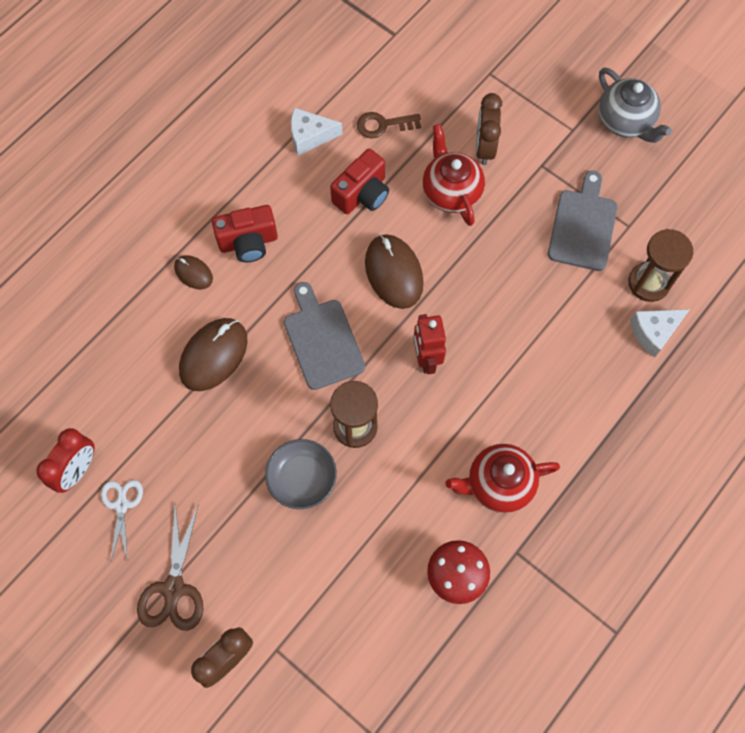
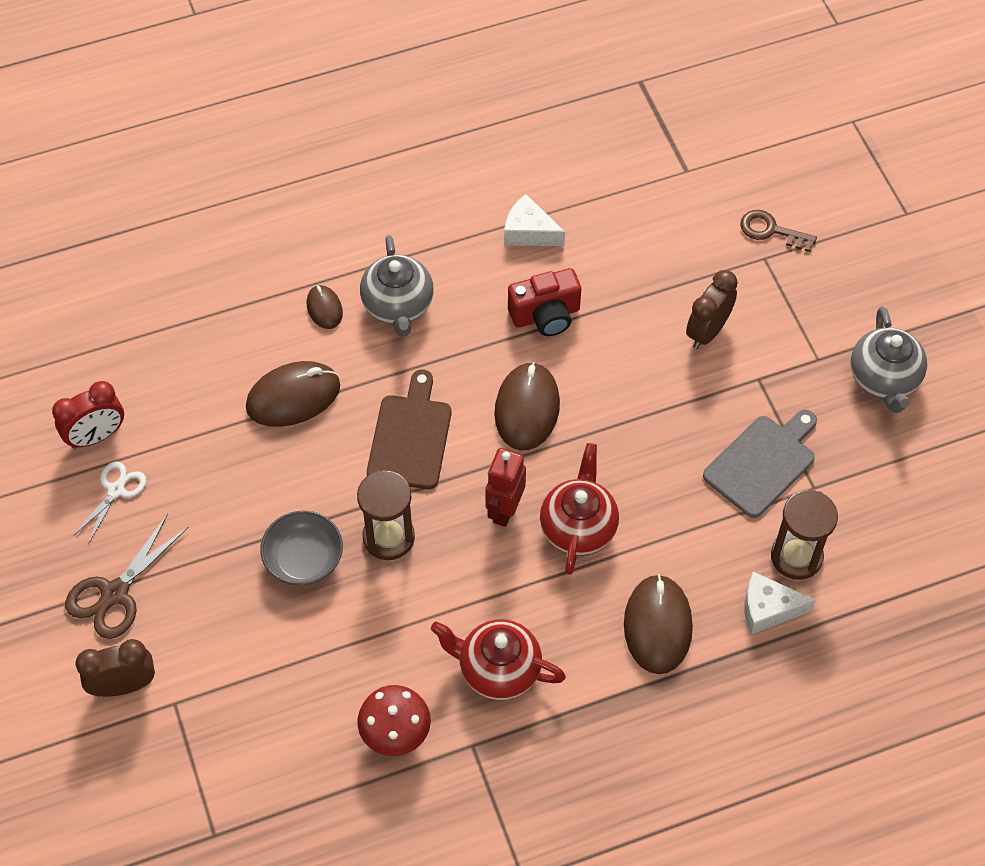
camera: 30 degrees right, 10 degrees down
red camera [212,205,278,262] -> grey teapot [360,235,434,337]
grey cutting board [284,282,365,390] -> brown cutting board [367,370,451,489]
brown key [357,112,421,139] -> brown key moved to [740,210,817,252]
red teapot [423,124,485,226] -> red teapot moved to [540,443,619,575]
none -> brown mouse [624,574,693,674]

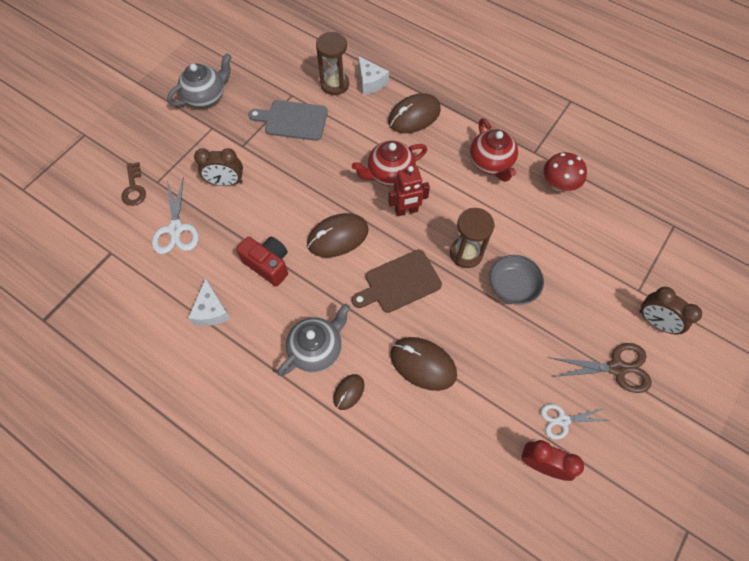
camera: 125 degrees left, 5 degrees up
none -> white scissors [152,177,199,254]

